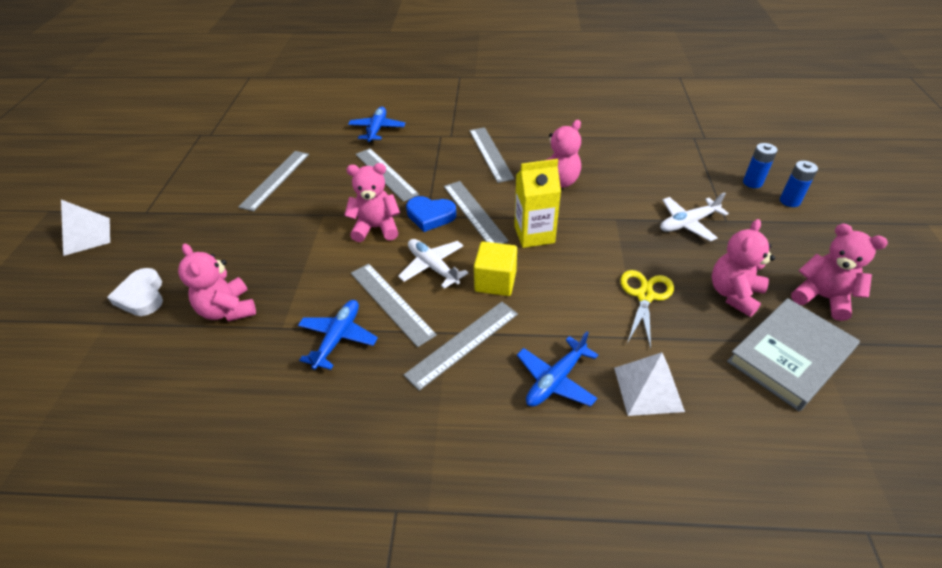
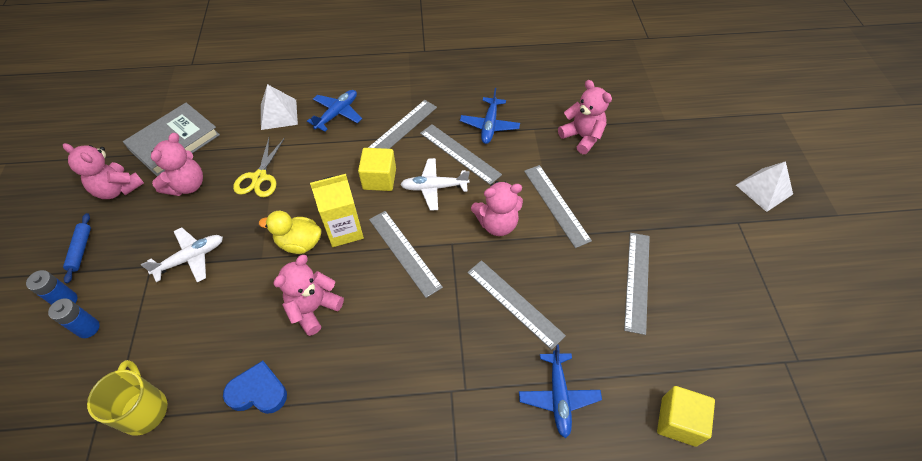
camera: 170 degrees right, 10 degrees up
white heart [107,268,163,316] -> none
white plane [398,239,469,289] -> white plane turned 135 degrees clockwise [400,158,470,211]
blue heart [406,196,456,232] -> blue heart moved to [223,361,287,414]
grey ruler [469,127,514,183] -> grey ruler moved to [524,165,592,248]
none -> blue rolling pin [63,213,91,283]
none -> yellow mug [87,360,167,436]
none -> yellow duck [259,211,321,254]
none -> yellow cube [657,386,715,447]

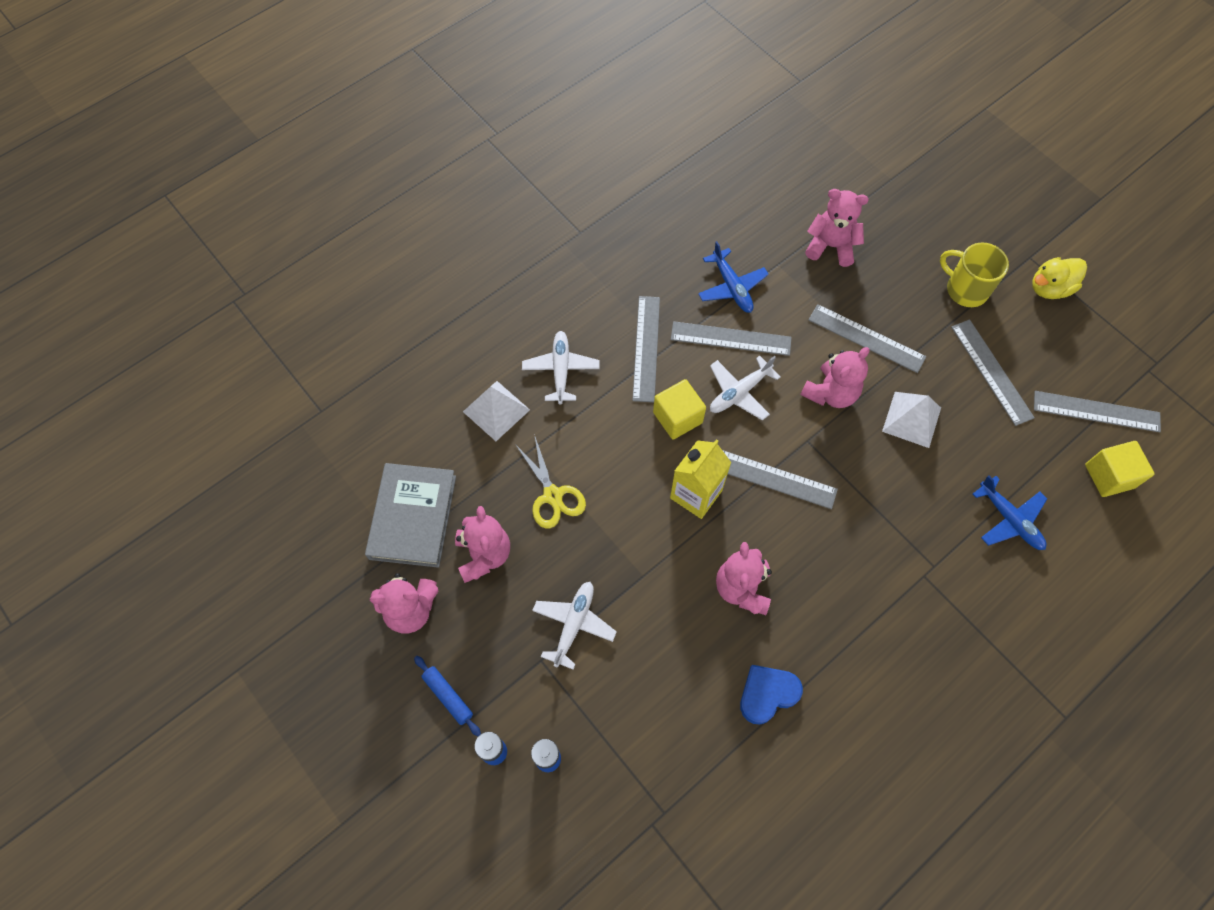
camera: 35 degrees left, 10 degrees up
yellow mug [87,360,167,436] -> yellow mug moved to [940,243,1009,307]
yellow duck [259,211,321,254] -> yellow duck moved to [1032,257,1087,299]
blue plane [307,90,362,132] -> white plane [522,331,599,405]
grey ruler [467,260,566,350] -> grey ruler moved to [1034,391,1161,432]
white pyramid [736,161,793,212] -> white pyramid moved to [882,392,941,448]

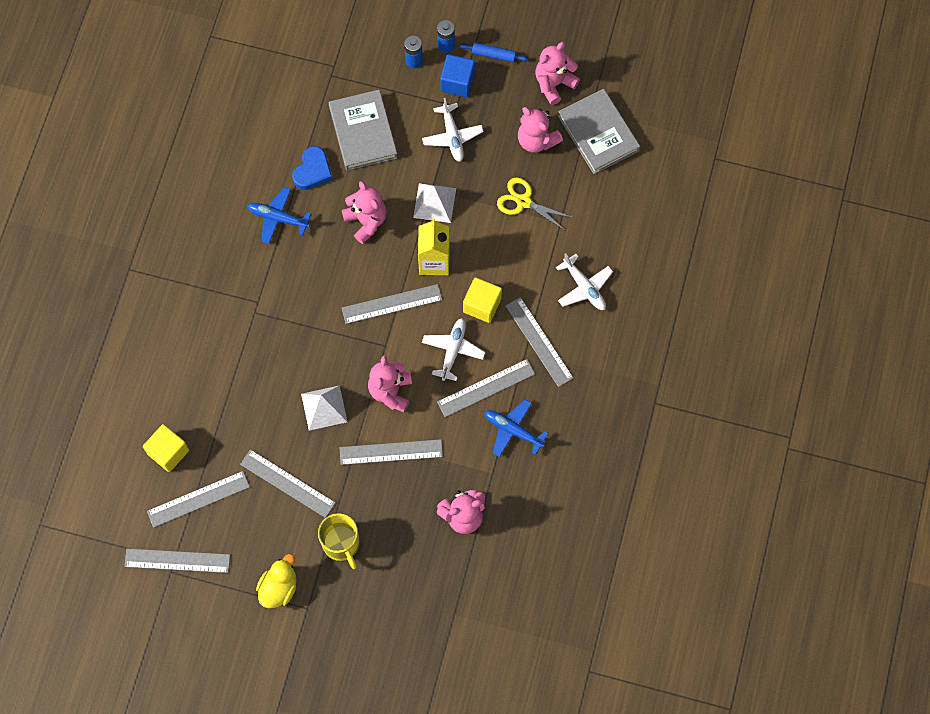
camera: 145 degrees right, 5 degrees up
white pyramid [463,381,530,441] -> white pyramid moved to [413,183,456,223]
yellow mug [940,243,1009,307] -> yellow mug turned 60 degrees clockwise [318,513,360,569]
blue plane [972,476,1047,550] -> blue plane moved to [247,187,311,244]
none -> grey ruler [124,549,230,573]
none -> grey book [329,90,398,171]
none -> blue cube [440,54,475,97]

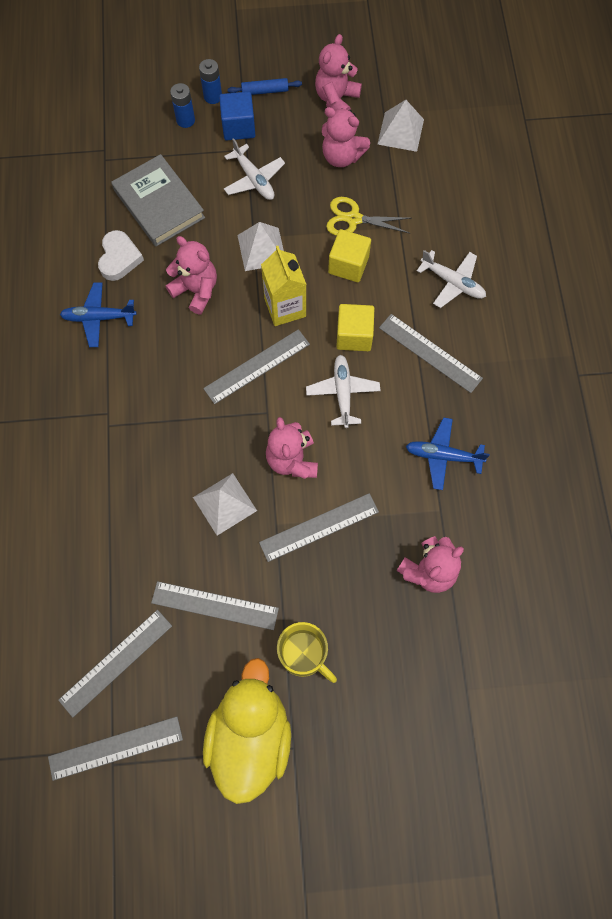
camera: 20 degrees left, 0 degrees up
yellow cube [143,424,189,472] -> yellow cube moved to [328,229,371,282]
yellow duck [256,554,297,608] -> yellow duck [203,658,291,804], size x1.79
blue heart [292,146,333,190] -> white heart [98,230,144,281]
grey ruler [437,359,535,417] -> none
grey book [558,89,640,174] -> white pyramid [378,100,424,152]

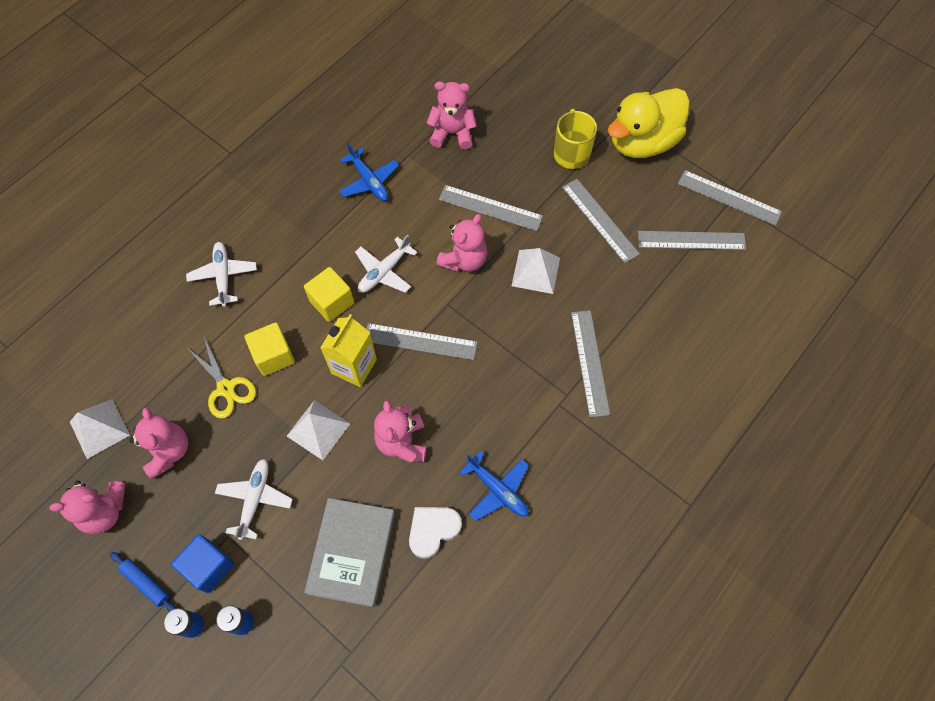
camera: 135 degrees left, 5 degrees down
grey ruler [379,314,483,393] -> grey ruler moved to [571,310,610,417]

